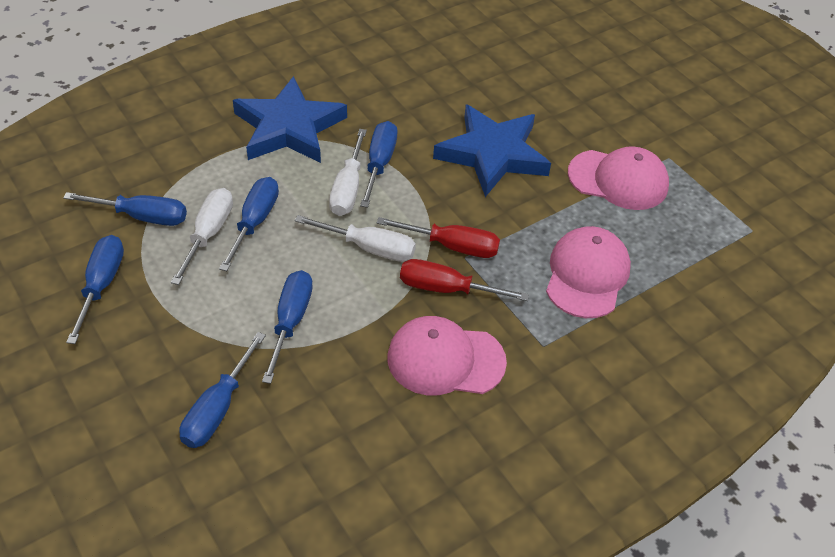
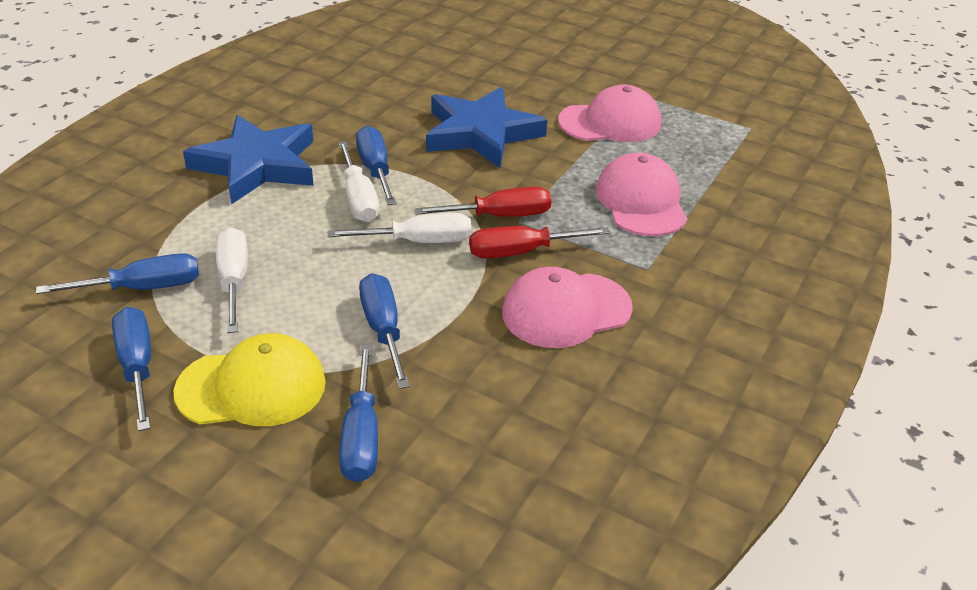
camera: 25 degrees left, 10 degrees down
blue screwdriver [219,177,279,271] -> none
none -> yellow cap [173,333,326,426]

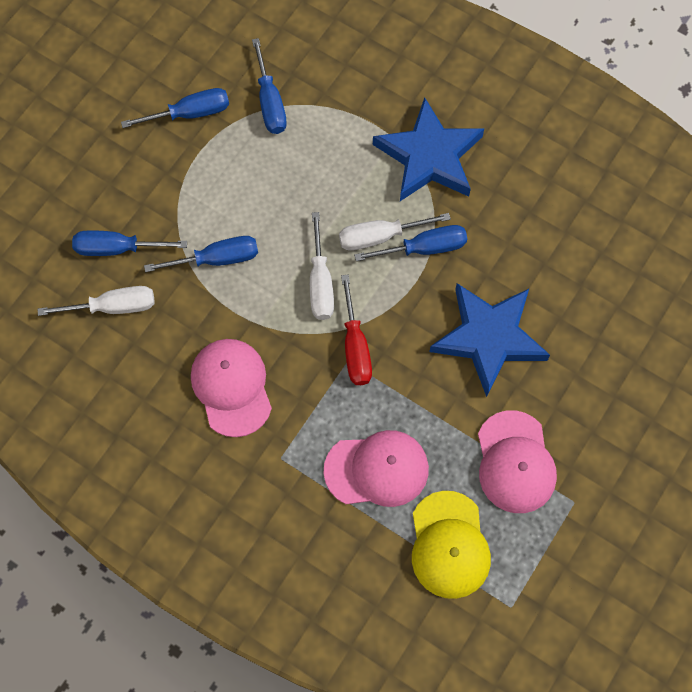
camera: 95 degrees right, 30 degrees up
yellow cap [173,333,326,426] -> yellow cap moved to [412,491,491,599]
white screwdriver [216,227,248,333] -> white screwdriver moved to [37,286,154,316]
red screwdriver [469,226,610,258] -> none

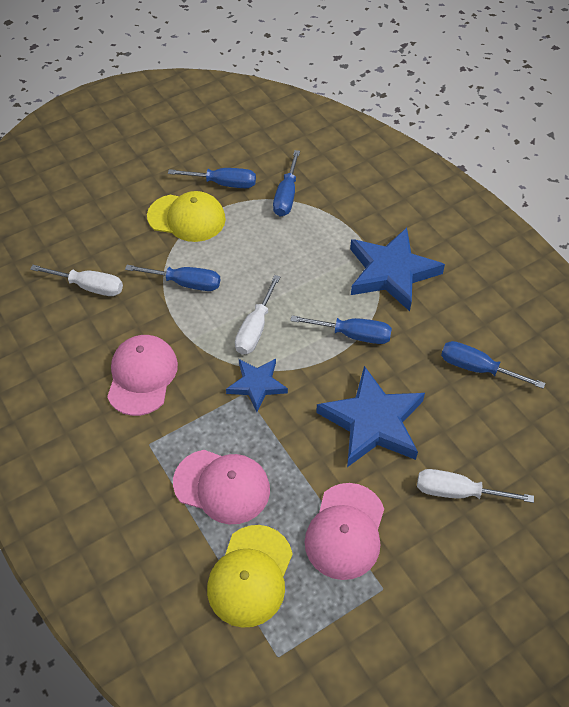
camera: 25 degrees right, 15 degrees down
blue screwdriver [72,230,187,256] -> blue screwdriver moved to [441,341,546,389]
white screwdriver [339,213,451,251] -> white screwdriver moved to [417,469,534,503]
red screwdriver [341,275,372,385] -> blue star [226,359,288,412]
none -> yellow cap [147,191,226,242]

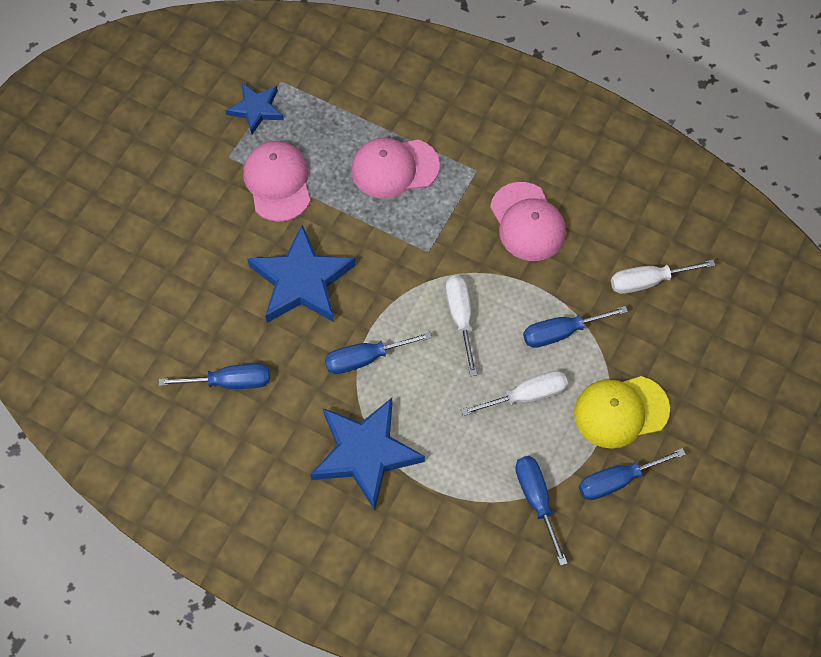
camera: 150 degrees right, 10 degrees up
yellow cap [207,525,293,628] -> none
blue star [226,359,288,412] -> blue star moved to [225,83,284,134]
white screwdriver [417,469,534,503] -> white screwdriver moved to [461,371,568,416]

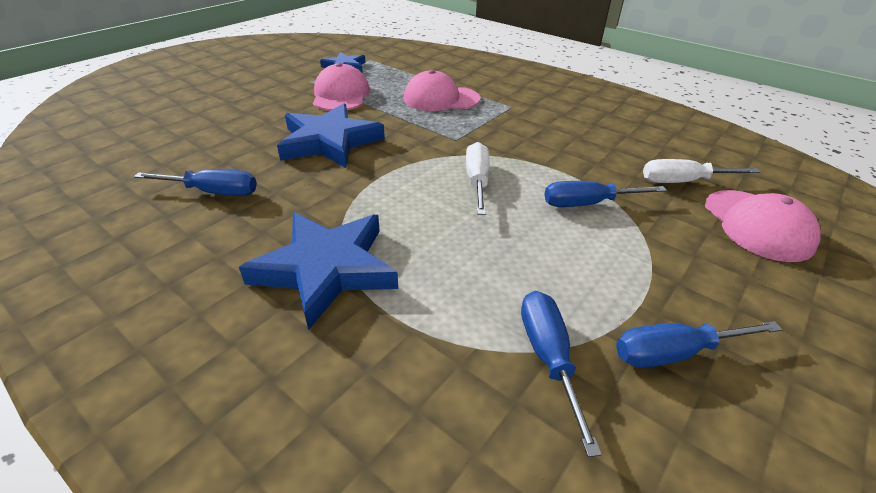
camera: 10 degrees right, 25 degrees down
blue screwdriver [325,332,432,374] -> none
white screwdriver [461,371,568,416] -> none
pink cap [490,182,566,261] -> pink cap moved to [705,190,821,262]
yellow cap [574,376,670,449] -> none

